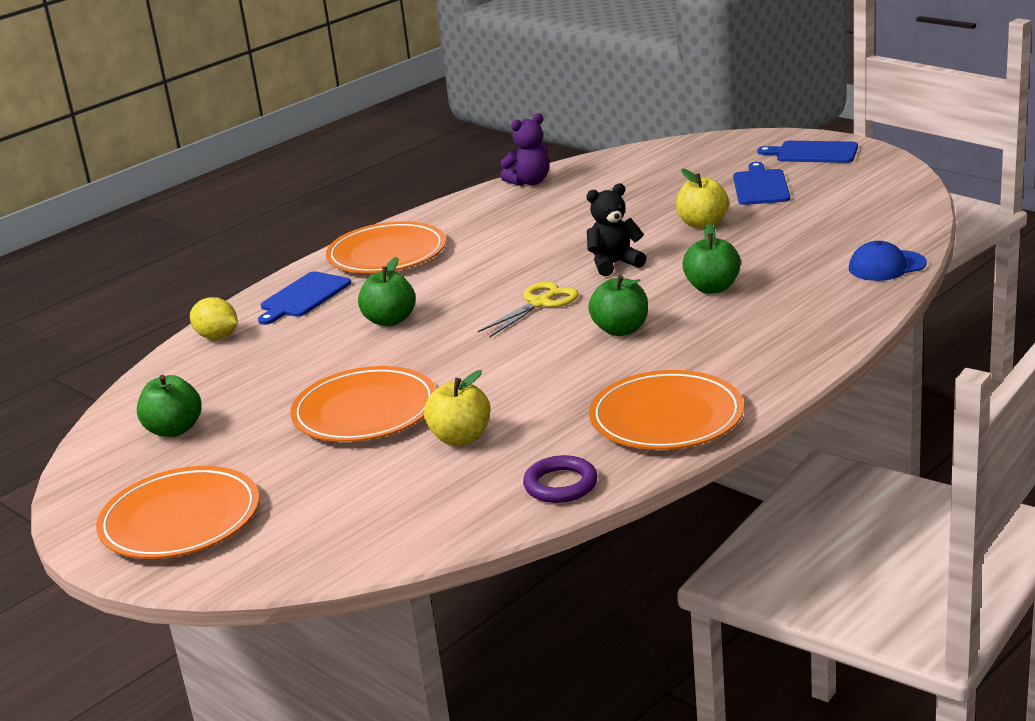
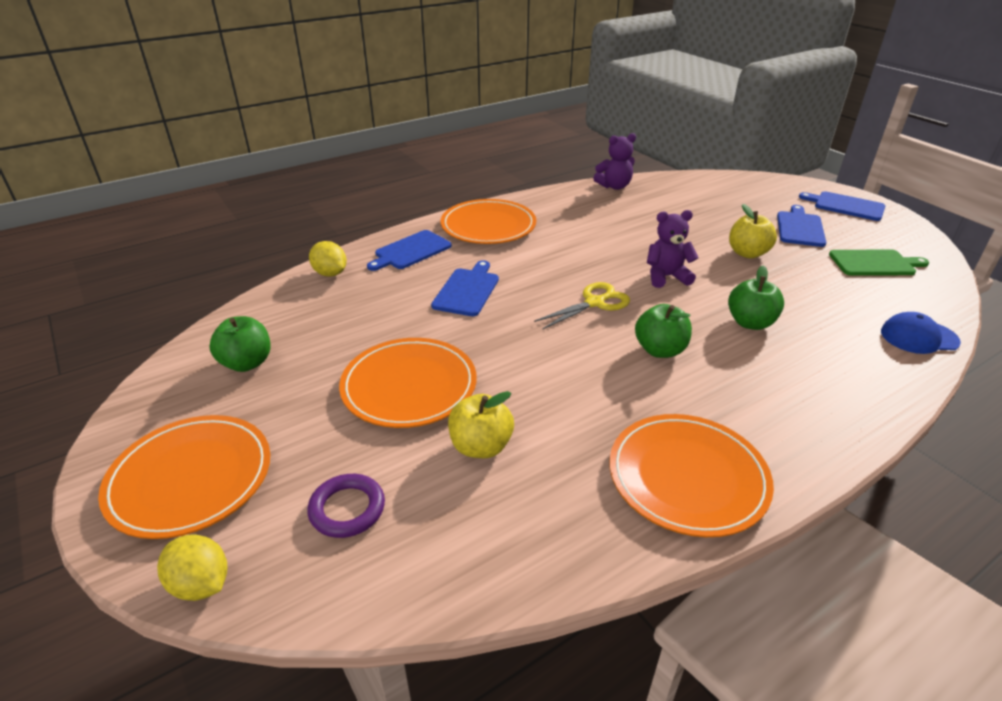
camera: 10 degrees right, 10 degrees up
green apple [358,257,416,326] -> blue cutting board [431,260,499,316]
purple ring [523,455,598,503] -> purple ring moved to [308,474,385,538]
black teddy bear [586,183,647,276] -> purple teddy bear [647,210,699,288]
none -> yellow lemon [157,534,227,601]
none -> green cutting board [829,249,929,276]

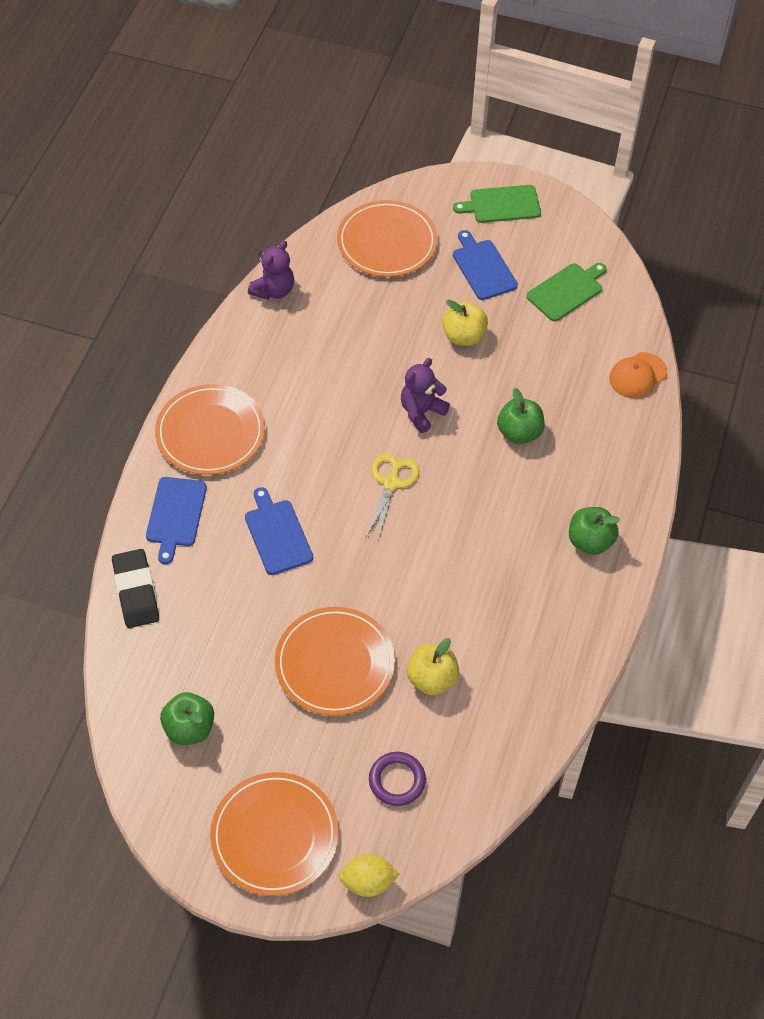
camera: 40 degrees left, 20 degrees up
yellow lemon [309,241,347,276] -> black eraser [112,549,159,628]
orange plate [609,414,774,537] -> orange plate moved to [337,200,438,277]
green apple [635,304,692,358] -> green apple moved to [569,507,620,555]
blue cutting board [799,191,885,221] -> green cutting board [453,185,541,223]
blue cap [881,312,961,354] -> orange cap [609,352,667,398]

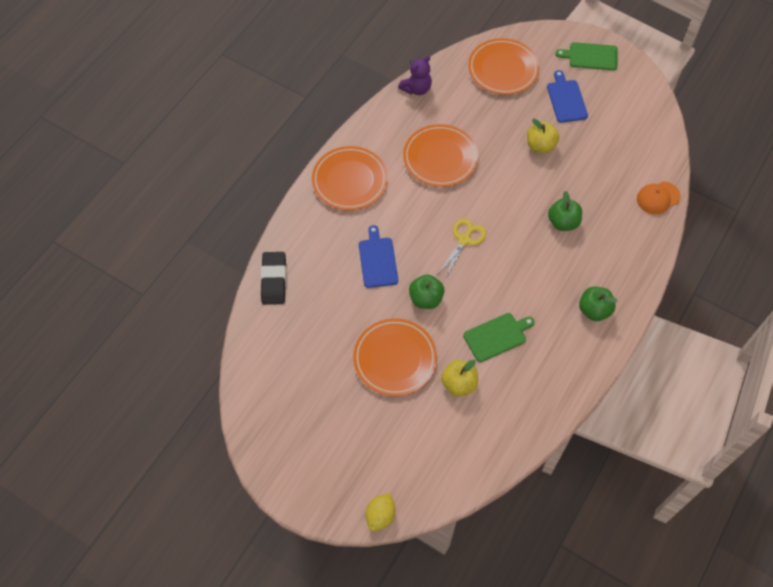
camera: 15 degrees right, 5 degrees up
blue cutting board [146,477,207,564] -> none
green apple [160,692,214,745] -> green apple moved to [409,275,445,309]
orange plate [210,772,339,896] -> orange plate moved to [403,124,478,187]
yellow lemon [339,854,399,897] -> yellow lemon turned 75 degrees counterclockwise [366,493,395,531]
purple ring [369,752,426,806] -> none
purple teddy bear [401,358,450,433] -> none
green cutting board [526,263,607,321] -> green cutting board moved to [463,313,535,362]

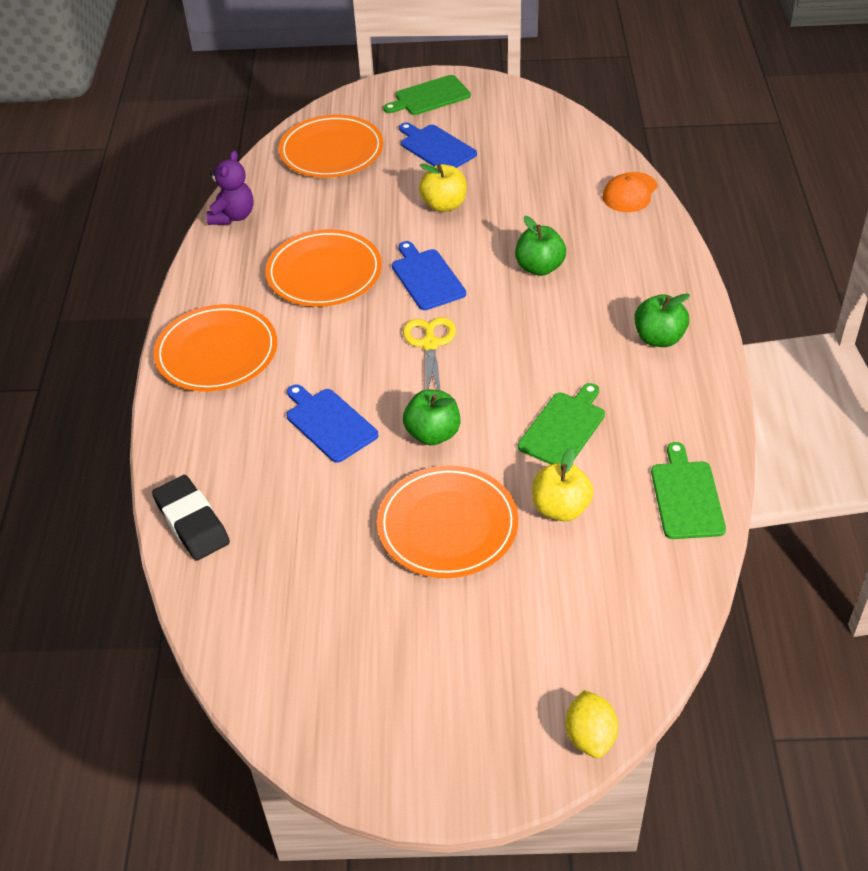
camera: 30 degrees left, 15 degrees down
none -> blue cutting board [392,241,466,310]
none -> green cutting board [651,442,726,539]

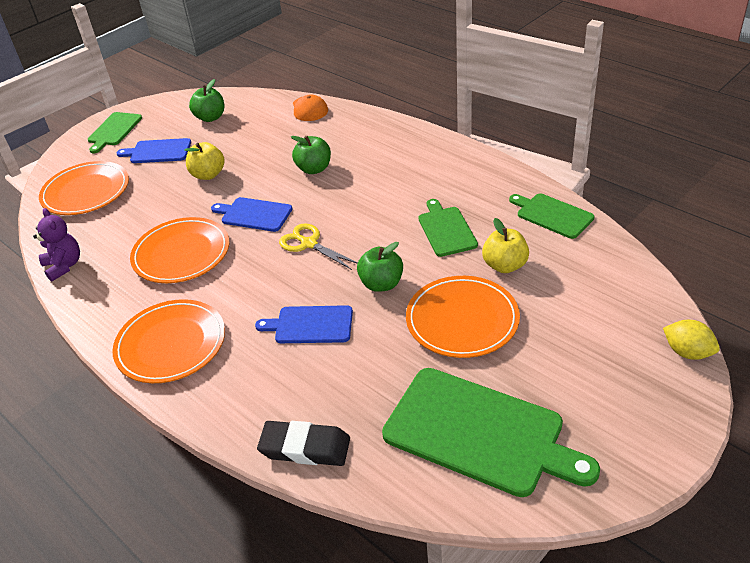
camera: 45 degrees left, 5 degrees down
green apple [634,294,690,347] -> green apple moved to [189,79,224,122]
none -> green cutting board [382,368,600,497]

